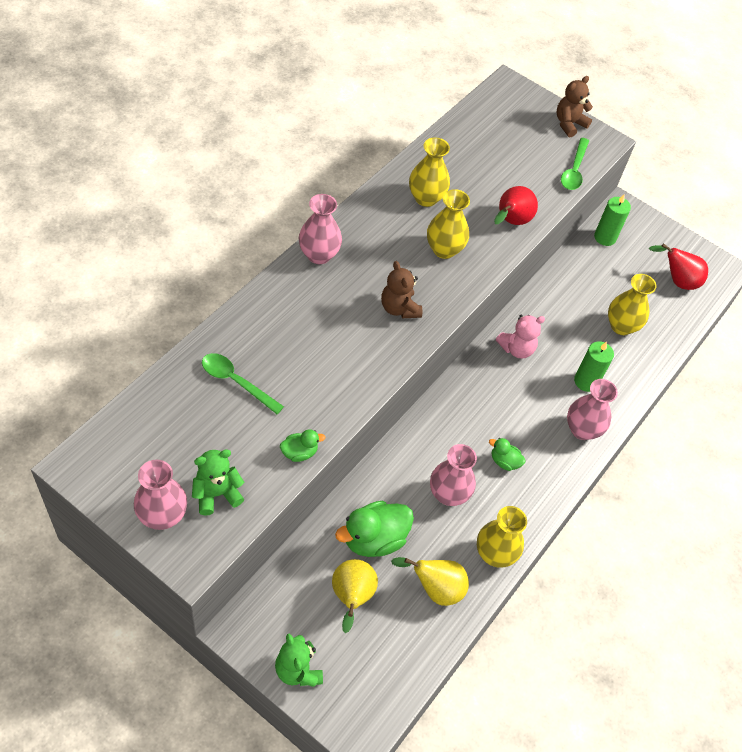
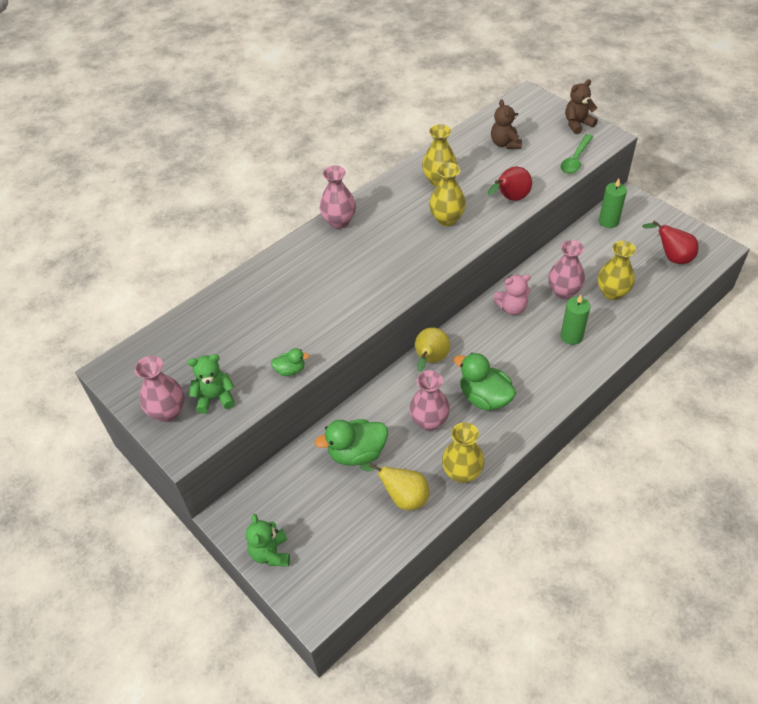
camera: 20 degrees right, 5 degrees down
green spoon [202,353,284,414] -> none
yellow pear [332,559,378,633] -> yellow pear moved to [415,327,450,372]
brown teddy bear [381,261,422,318] -> brown teddy bear moved to [491,99,522,149]
green duck [489,438,526,471] -> green duck [454,353,516,411], size x1.92
pink vase [567,379,618,440] -> pink vase moved to [548,240,585,299]

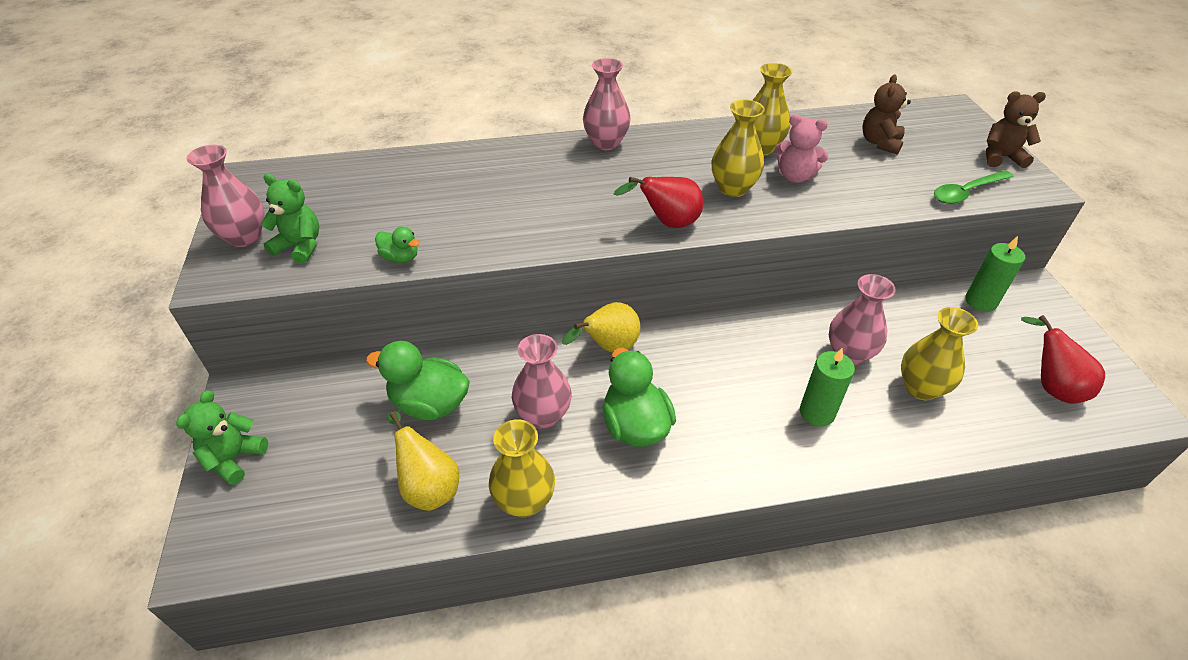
camera: 30 degrees right, 5 degrees down
red pear [488,167,532,201] -> red pear moved to [614,177,703,228]
pink teddy bear [493,274,531,315] -> pink teddy bear moved to [775,114,828,183]

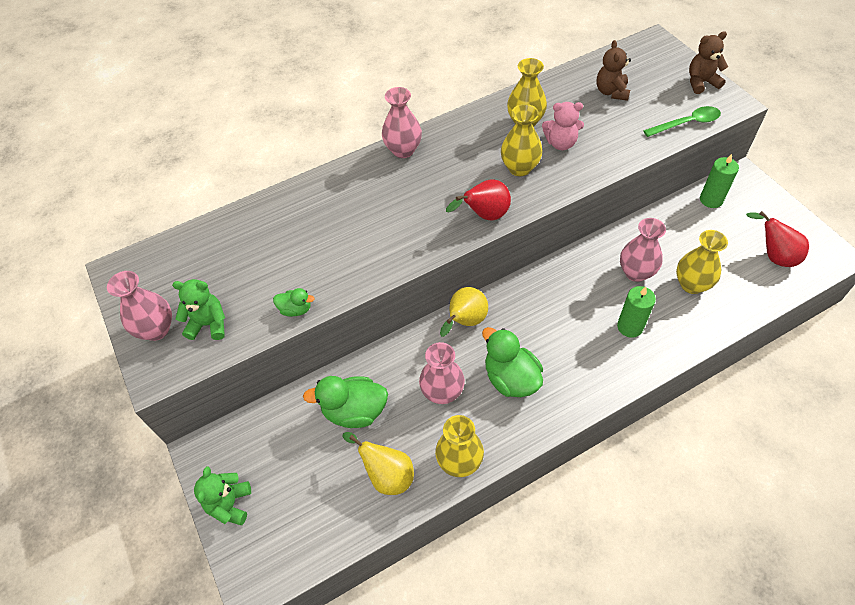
camera: 15 degrees left, 10 degrees up
green spoon [934,170,1014,204] -> green spoon turned 150 degrees counterclockwise [643,106,721,137]

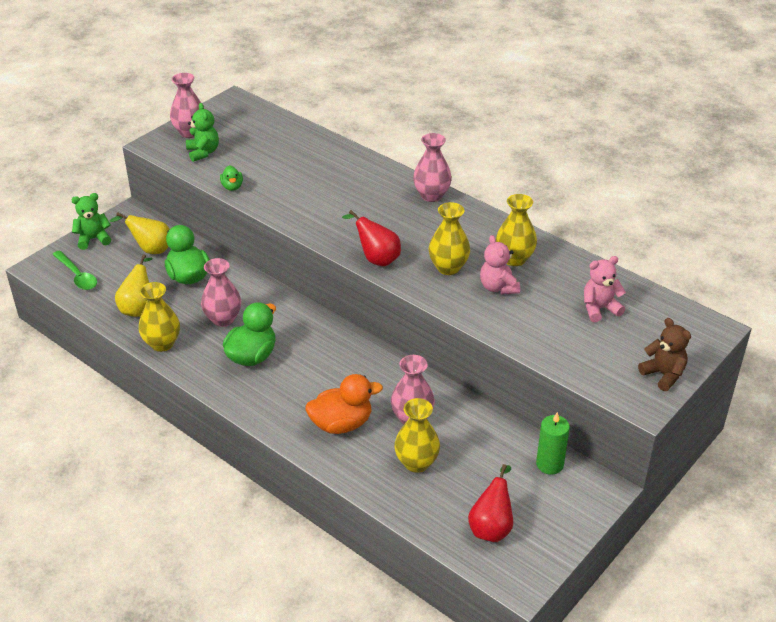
camera: 65 degrees right, 15 degrees down
yellow pear [440,287,488,337] -> yellow pear moved to [109,212,170,254]
brown teddy bear [596,40,631,101] -> pink teddy bear [584,256,626,322]
green candle [617,286,656,338] -> orange duck [305,374,383,434]
green spoon [643,106,721,137] -> green spoon moved to [52,250,97,290]

